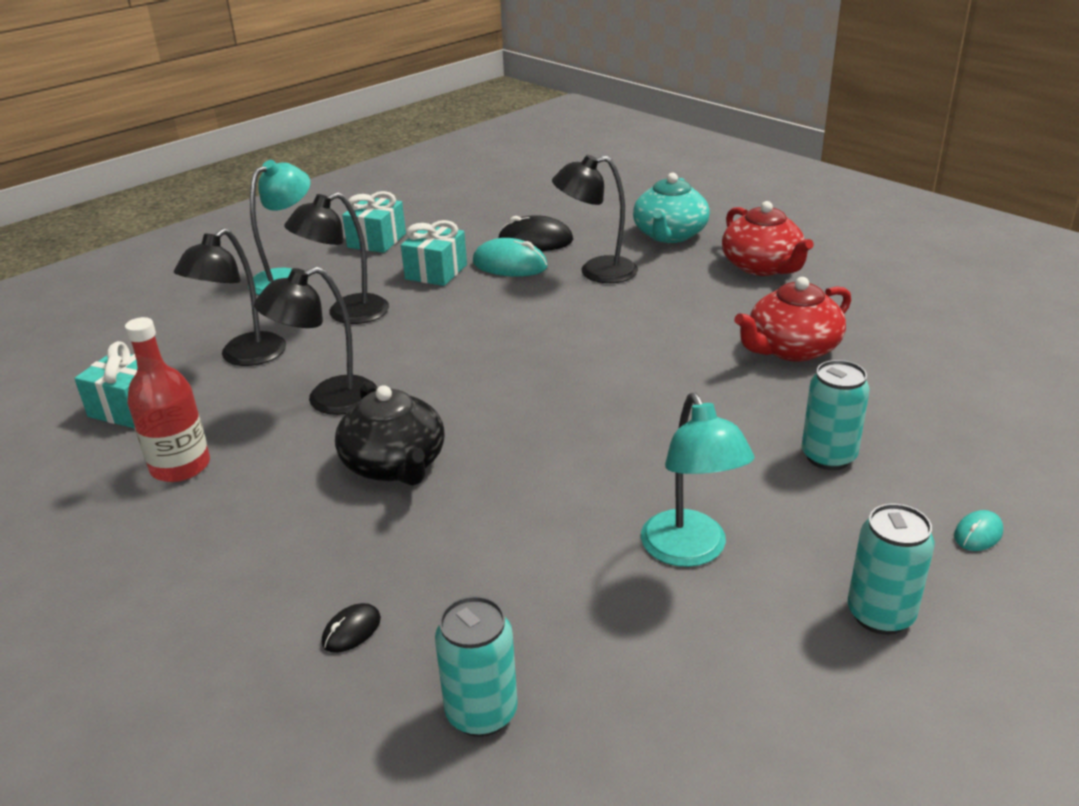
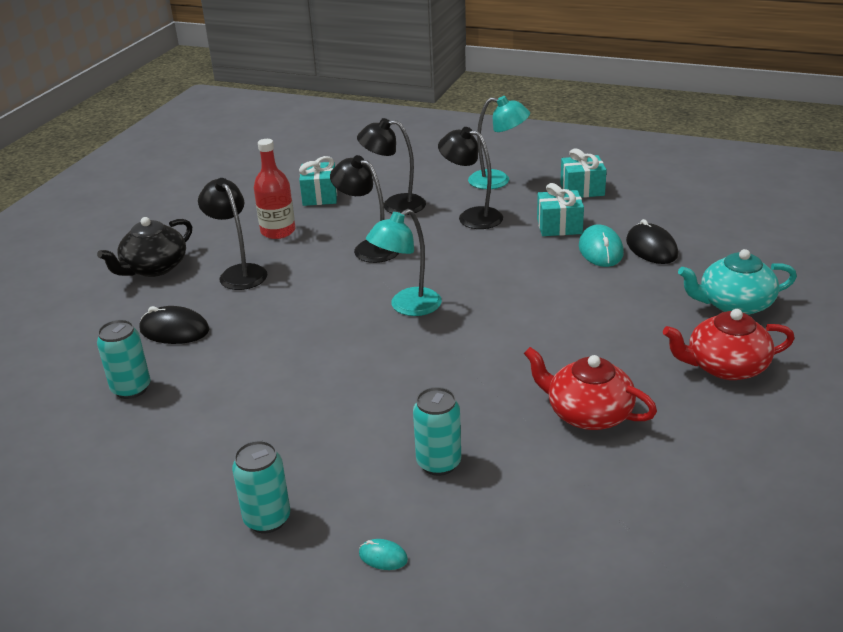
camera: 65 degrees right, 0 degrees up
black mouse [322,603,381,653] -> black mouse [140,306,209,344], size x1.93
black teapot [335,382,444,486] -> black teapot moved to [97,217,192,277]
black lamp [552,155,638,283] -> black lamp moved to [198,178,267,290]
turquoise lamp [641,393,755,567] -> turquoise lamp moved to [366,209,442,316]
red teapot [722,201,814,276] -> red teapot turned 45 degrees clockwise [663,309,795,380]

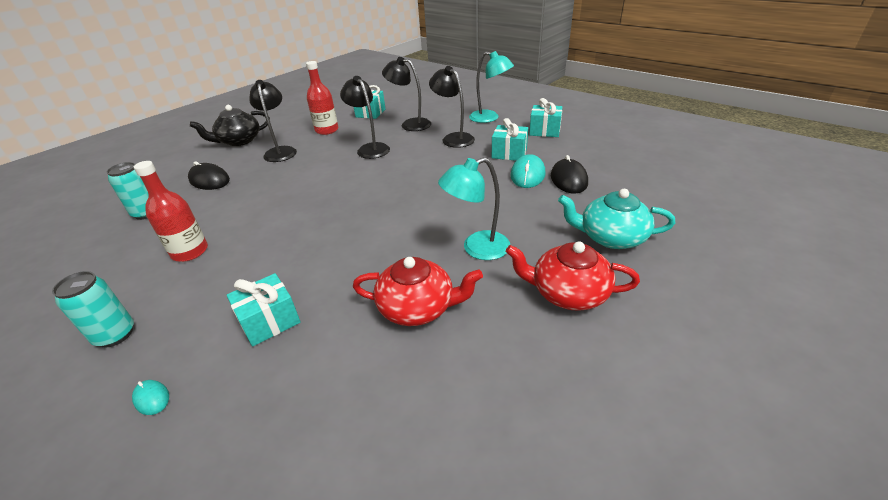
camera: 20 degrees right, 5 degrees up
turquoise lamp [366,209,442,316] -> turquoise lamp moved to [438,157,510,260]
turquoise can [413,387,461,476] -> turquoise gift [227,273,301,347]
red teapot [524,347,657,430] -> red teapot turned 135 degrees clockwise [353,257,483,326]
none -> red bottle [134,161,208,262]

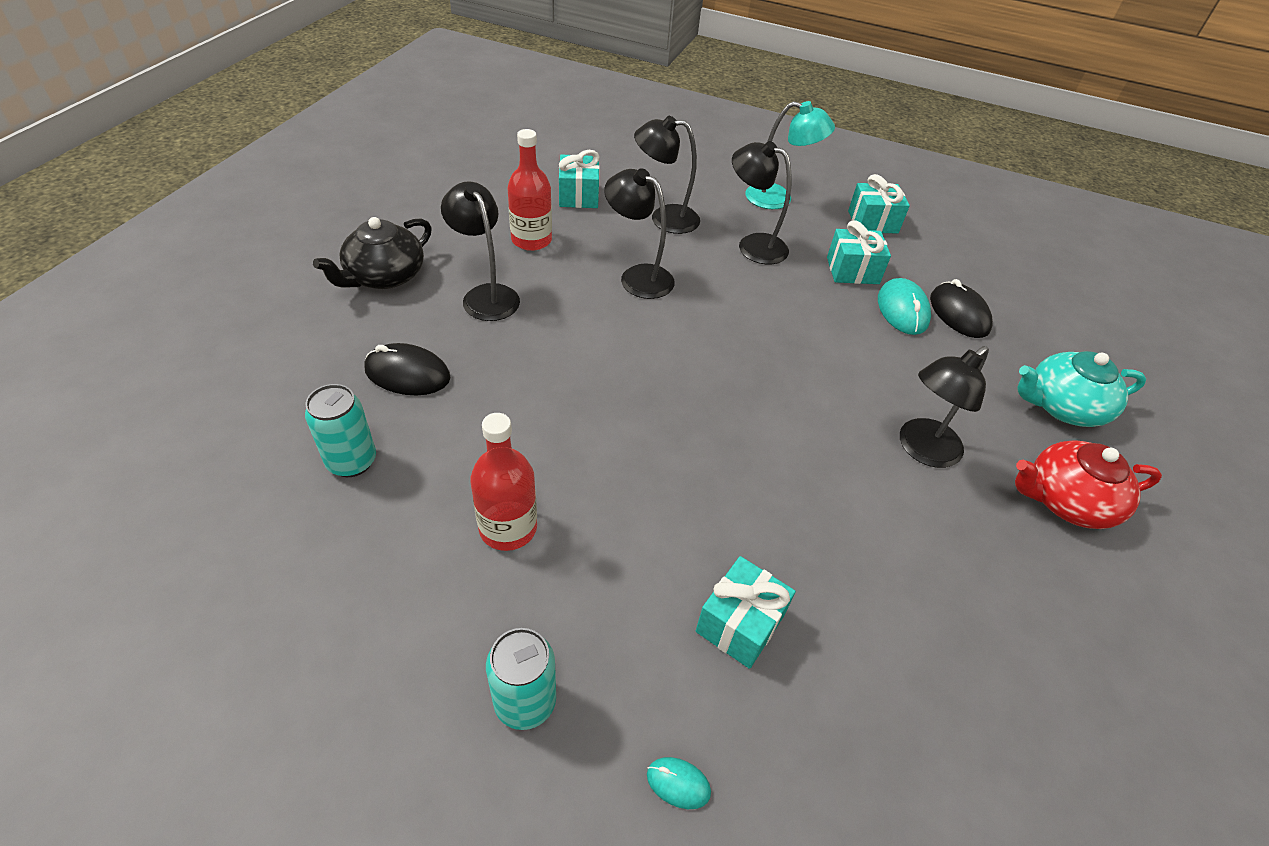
camera: 25 degrees left, 10 degrees up
red teapot [353,257,483,326] -> none
turquoise lamp [438,157,510,260] -> black lamp [900,346,989,468]

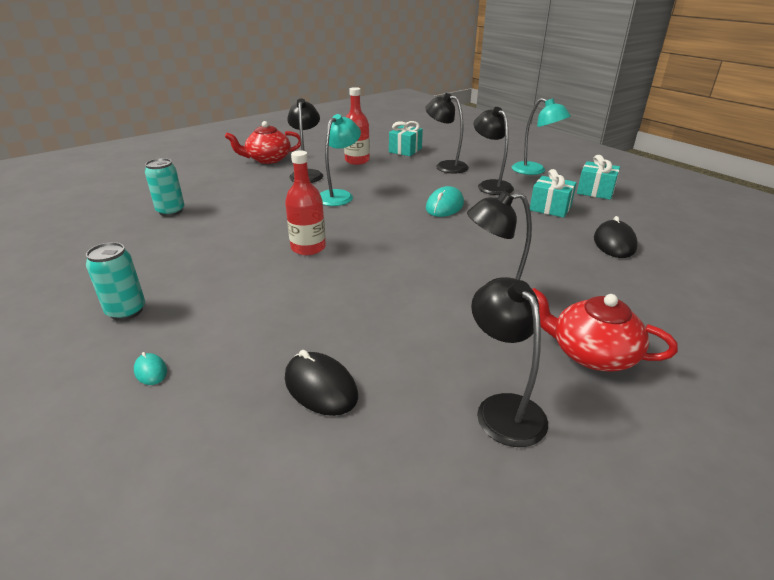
camera: 35 degrees right, 15 degrees down
black teapot [313,217,432,289] -> red teapot [225,121,301,164]
black mouse [364,343,451,396] -> black mouse moved to [285,350,358,416]
red bottle [470,413,537,551] -> red bottle moved to [285,150,326,255]
black lamp [604,168,675,299] -> black lamp moved to [471,278,548,447]
turquoise gift [696,556,796,669] -> none
turquoise mouse [878,278,931,335] -> turquoise mouse moved to [426,186,464,217]
turquoise teapot [1018,351,1146,427] -> none
none -> turquoise lamp [320,114,361,206]

